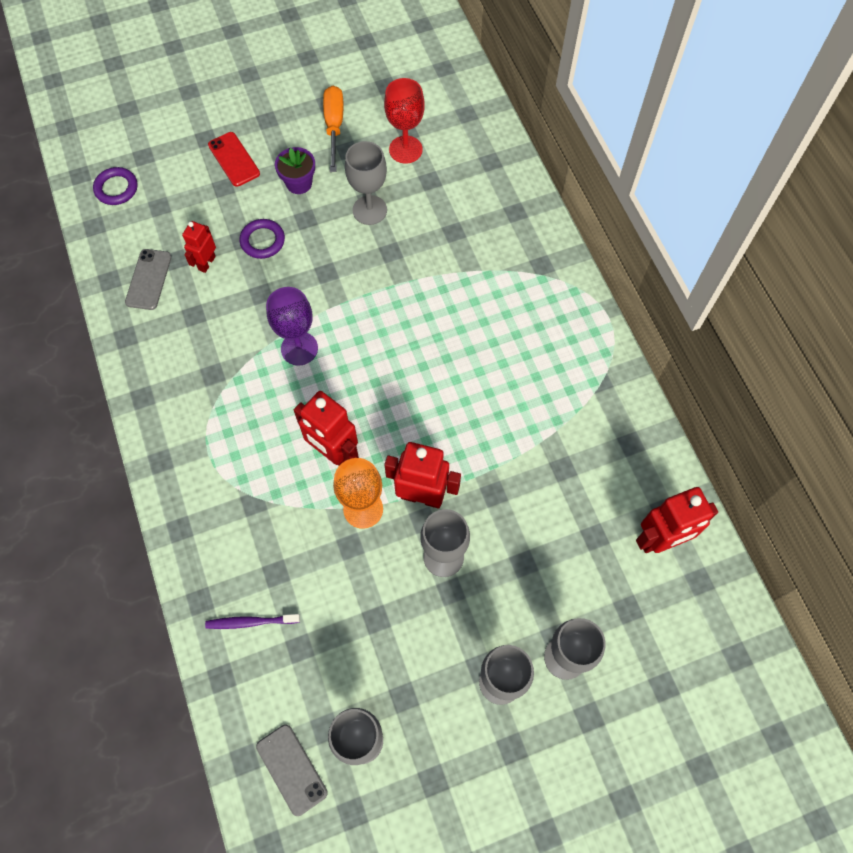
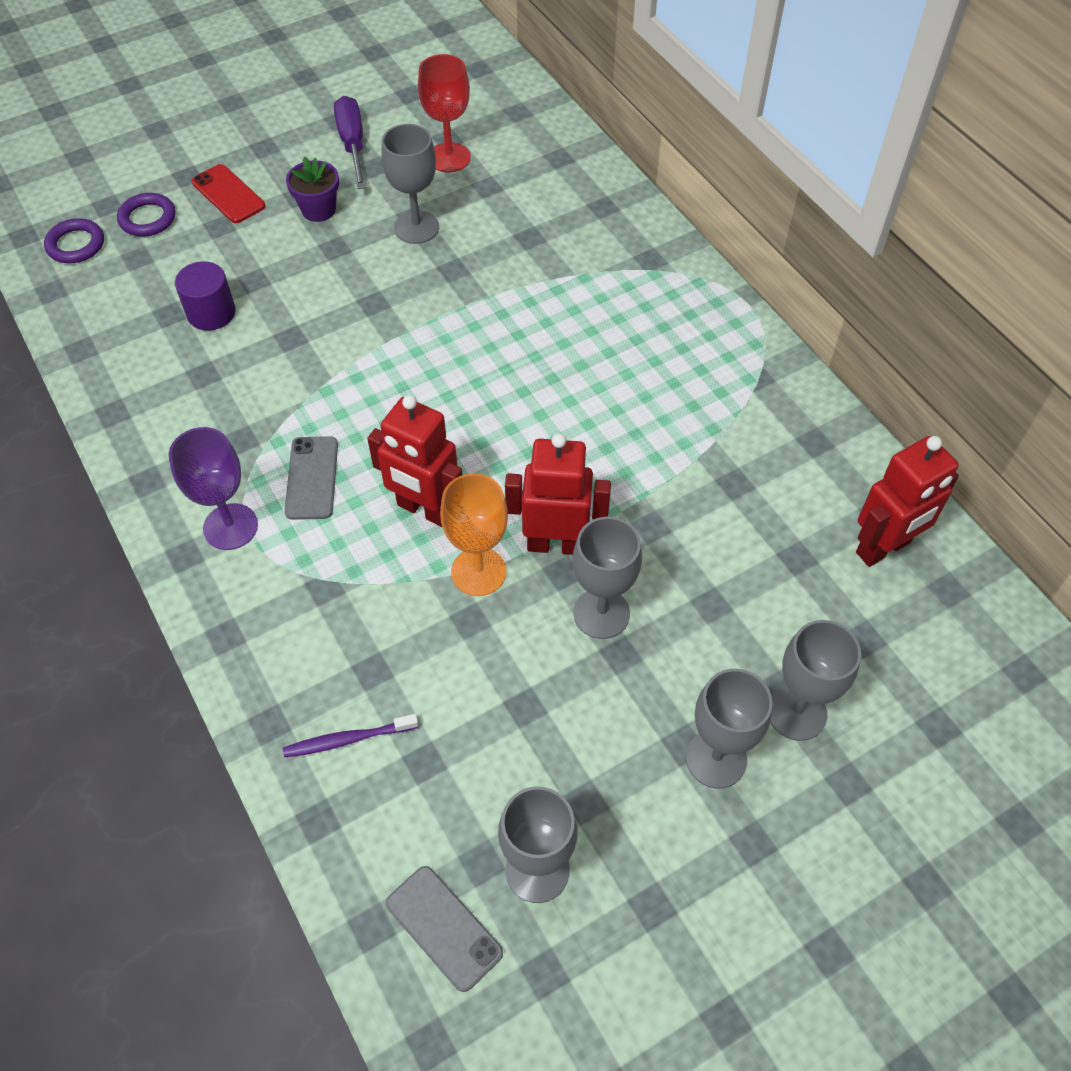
camera: 10 degrees left, 10 degrees down
grey phone [125,249,172,310] -> grey phone moved to [285,436,338,520]
red robot [182,221,216,273] -> purple cylinder [175,261,236,331]
purple ring [240,219,285,259] -> purple ring moved to [117,193,176,237]
purple goblet [266,287,318,365] -> purple goblet moved to [169,427,258,550]
orange screwdriver [323,86,344,172] -> purple screwdriver [334,96,366,189]

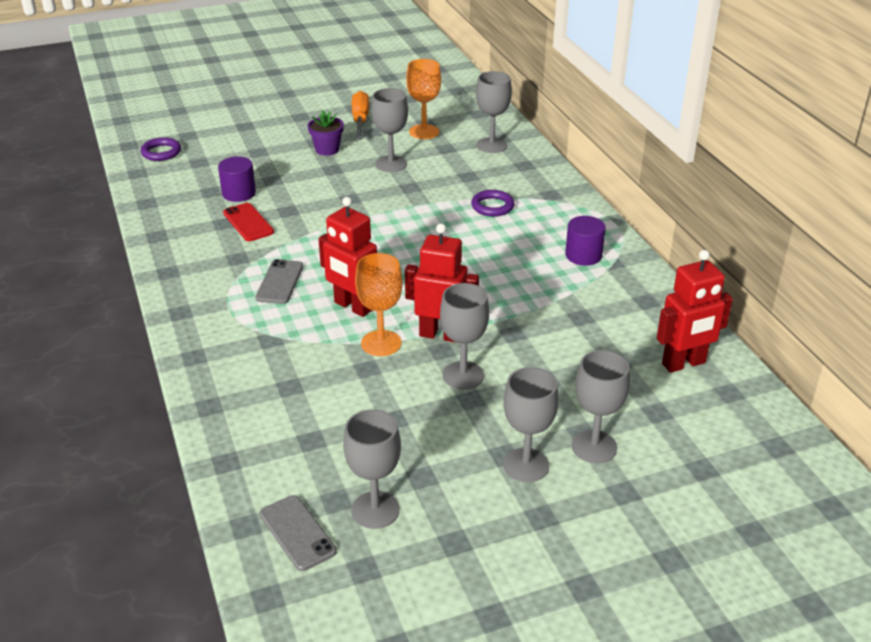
camera: 10 degrees right, 20 degrees down
purple ring [117,193,176,237] -> purple ring moved to [471,190,515,217]
purple goblet [169,427,258,550] -> none
red phone [192,164,266,223] -> red phone moved to [223,203,274,241]
purple toothbrush [283,714,419,758] -> none
purple screwdriver [334,96,366,189] -> orange screwdriver [352,91,369,139]
red goblet [418,54,471,173] -> orange goblet [406,59,441,139]
none -> grey goblet [476,71,512,153]
none -> purple cylinder [565,216,606,266]

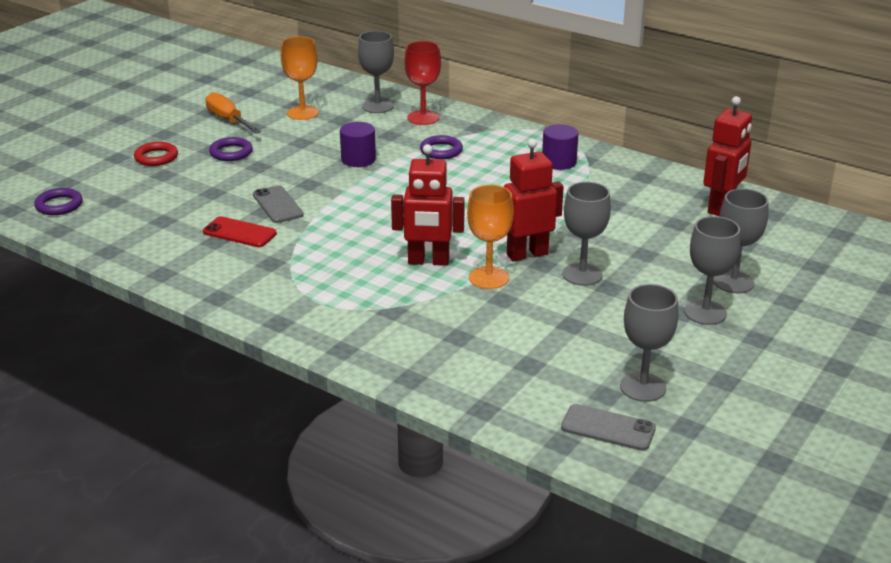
camera: 35 degrees left, 5 degrees down
purple cylinder [218,157,256,202] -> purple cylinder moved to [340,122,376,167]
grey phone [255,259,303,304] -> grey phone moved to [253,185,303,223]
purple flower pot [308,110,344,156] -> purple ring [209,137,253,161]
grey goblet [371,88,408,172] -> none
none -> red ring [134,142,178,166]
none -> red goblet [404,41,441,125]

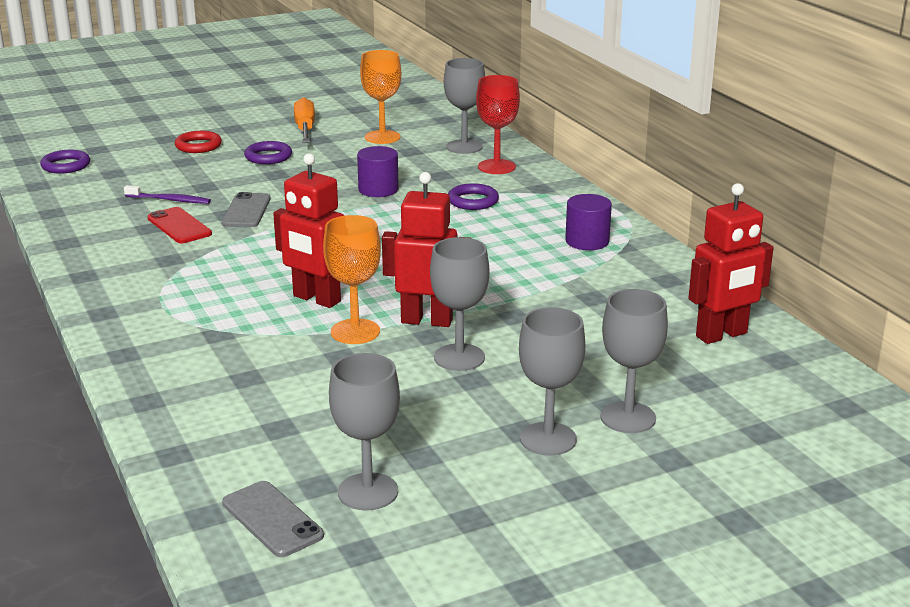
camera: 30 degrees right, 5 degrees down
none -> purple toothbrush [124,185,211,204]

